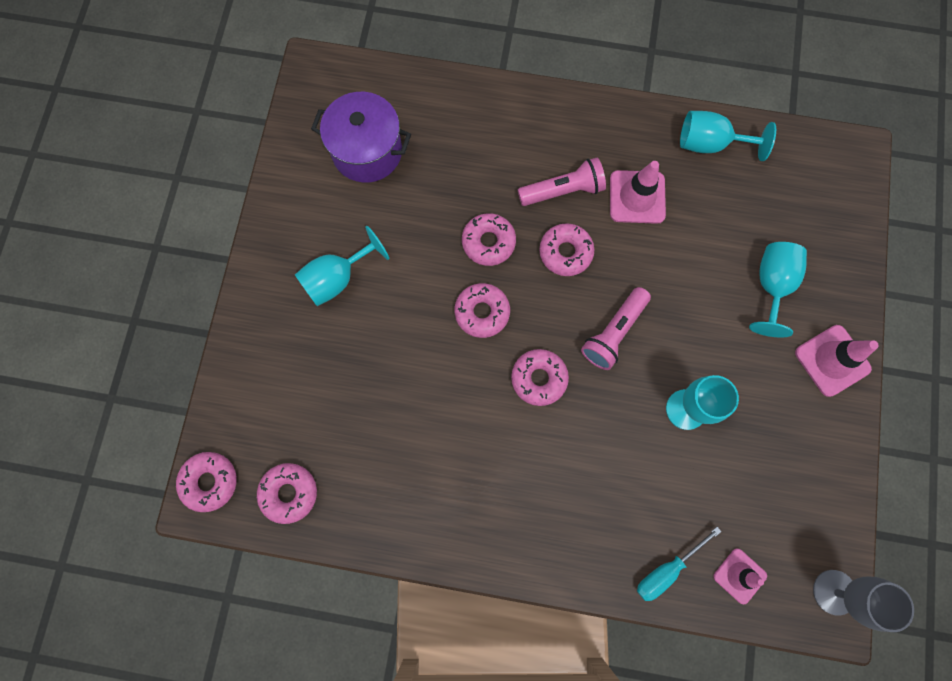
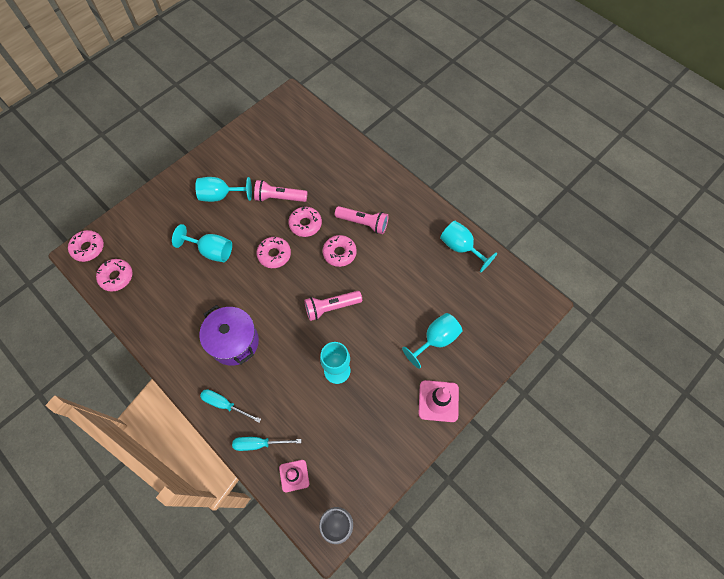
camera: 35 degrees right, 10 degrees down
purple pot [311,92,411,183] -> purple pot moved to [199,305,259,366]
pink donut [511,349,569,406] -> none
pink traffic cone [610,161,666,224] -> none
none -> turquoise goblet [172,224,232,262]
none -> turquoise screwdriver [200,389,261,423]
none -> pink flashlight [254,180,307,202]

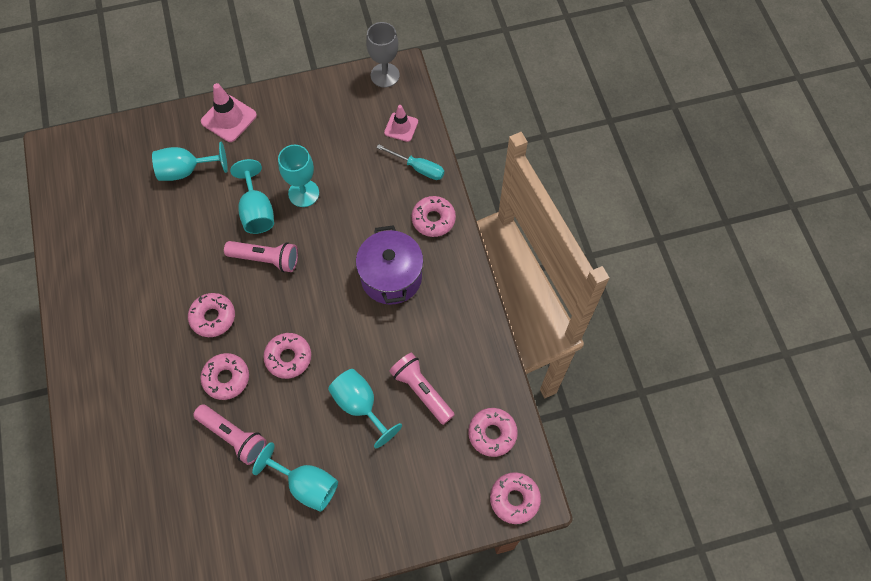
camera: 150 degrees left, 0 degrees up
turquoise screwdriver [200,389,261,423] -> pink donut [412,196,456,237]
pink flashlight [335,206,388,234] -> pink flashlight moved to [389,353,455,425]
turquoise goblet [440,221,497,272] -> turquoise goblet moved to [230,159,274,234]

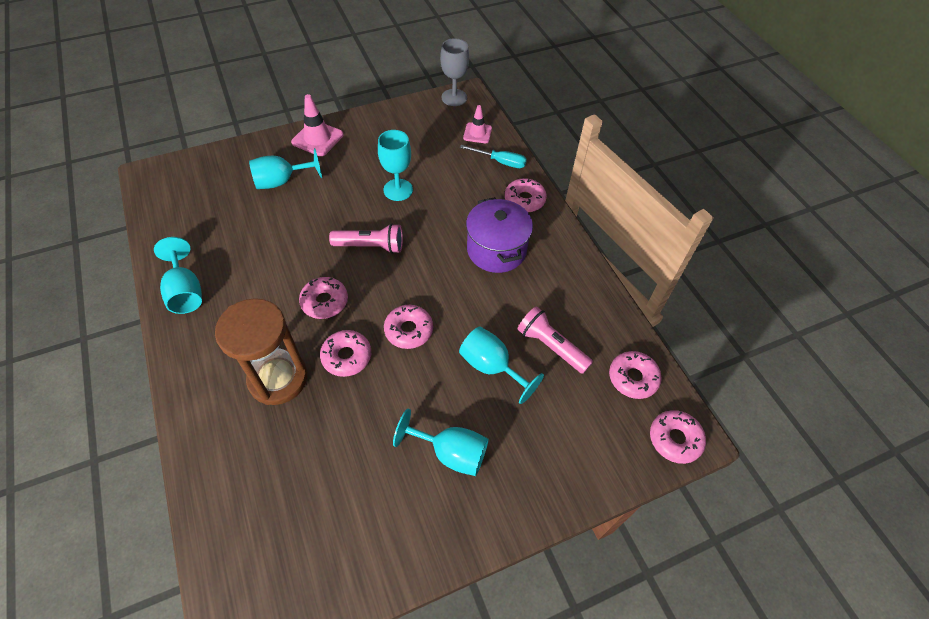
camera: 10 degrees left, 10 degrees down
pink flashlight [193,404,266,465] -> none
turquoise goblet [230,159,274,234] -> turquoise goblet moved to [154,237,202,314]
none -> brown hourglass [215,298,307,405]

